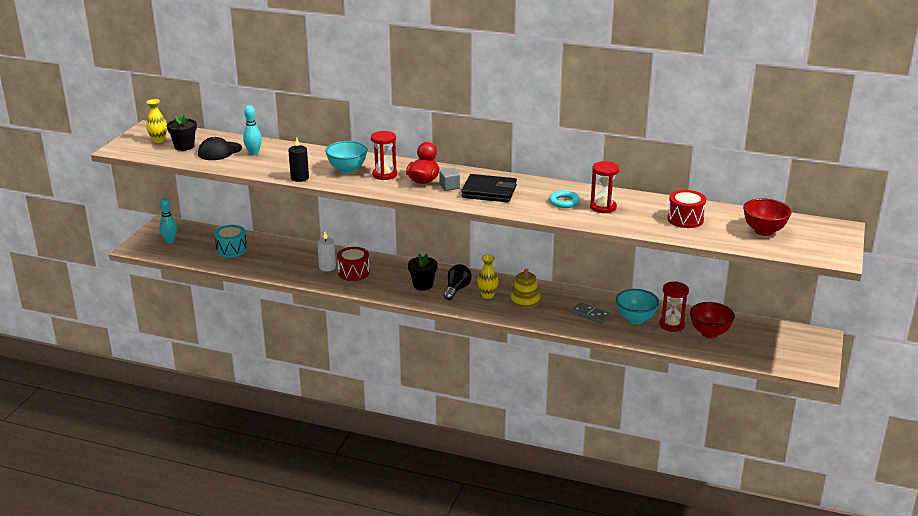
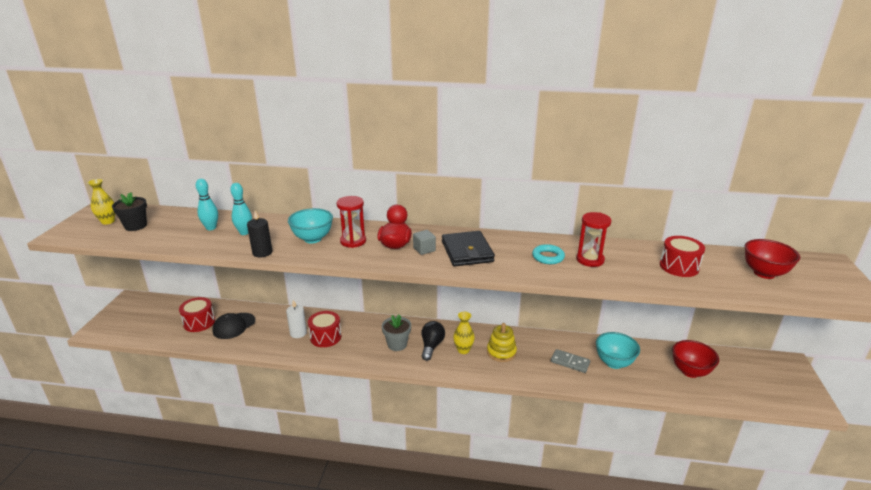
camera: 10 degrees left, 0 degrees up
turquoise bowling pin [159,198,177,243] -> turquoise bowling pin moved to [230,183,252,235]
black cap [198,137,242,160] -> black cap moved to [212,313,255,339]
turquoise drum [214,225,247,258] -> red drum [179,297,215,332]
black flower pot [408,254,438,290] -> grey flower pot [382,314,411,351]
black wallet [461,174,517,202] -> black wallet turned 75 degrees clockwise [442,231,495,266]
red hourglass [659,281,689,332] -> none

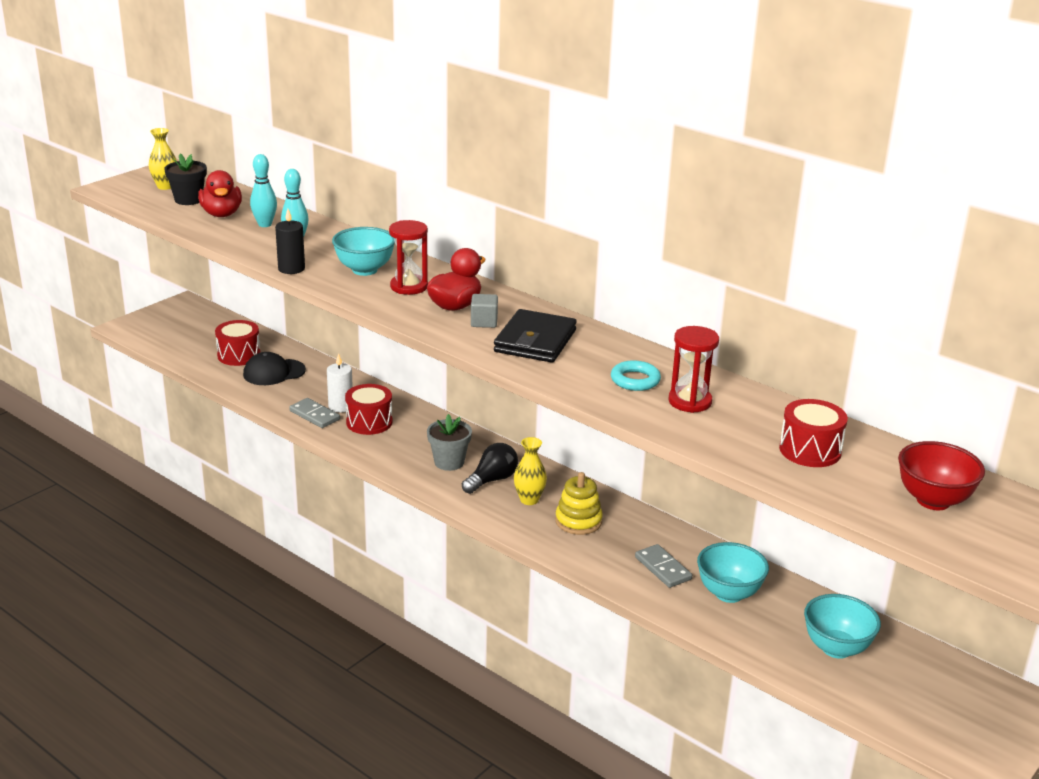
camera: 30 degrees right, 0 degrees up
red bowl [672,340,719,378] -> turquoise bowl [804,594,881,659]
none -> red duck [198,170,242,217]
none -> grey domino [289,398,340,428]

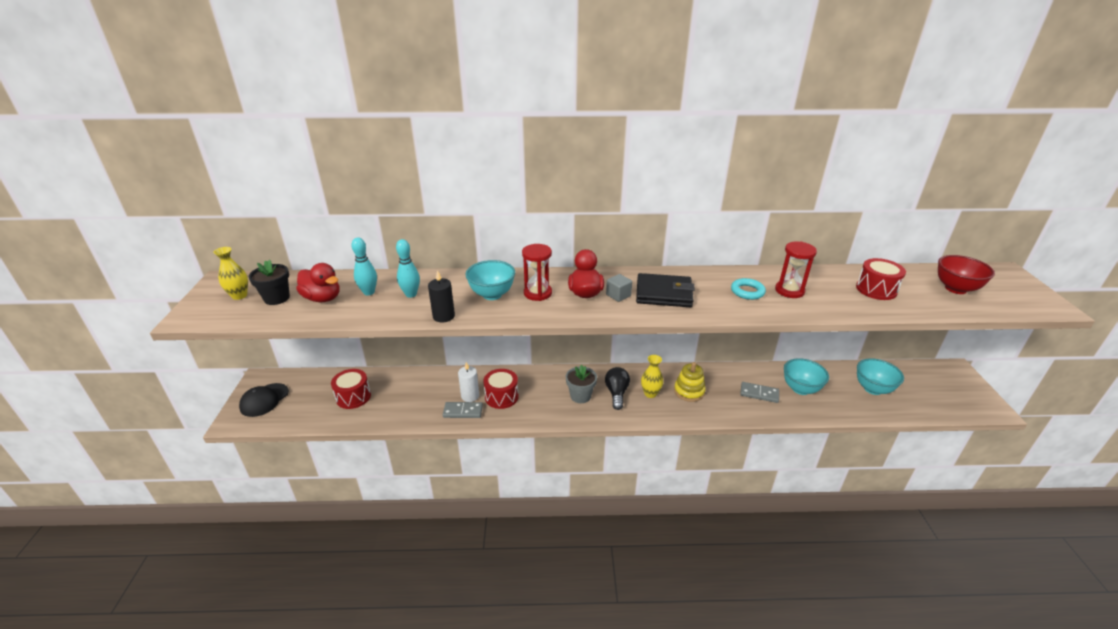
camera: 40 degrees left, 5 degrees up
black cap [243,352,306,385] -> black cap moved to [239,383,289,417]
black wallet [494,309,577,363] -> black wallet turned 60 degrees counterclockwise [636,273,695,307]

